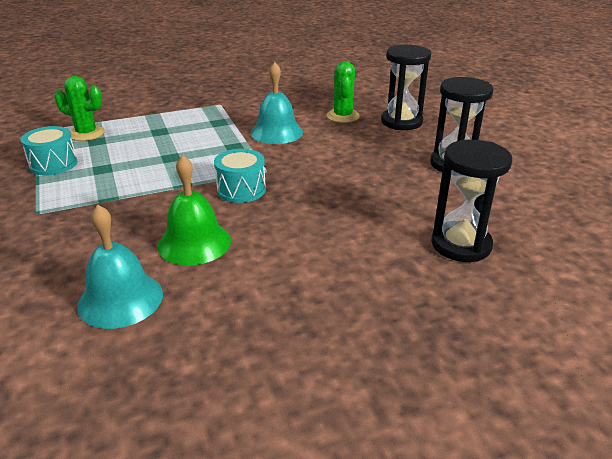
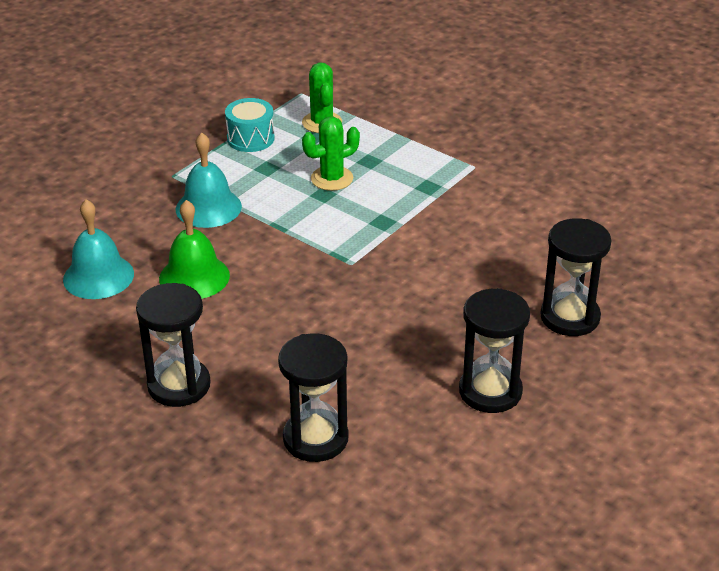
camera: 60 degrees right, 5 degrees up
turquoise drum [214,149,266,203] -> none
turquoise bell [251,62,303,144] -> turquoise bell moved to [176,133,242,228]
green cactus [327,61,360,123] -> green cactus moved to [302,117,360,191]
none -> black hourglass [136,283,210,407]

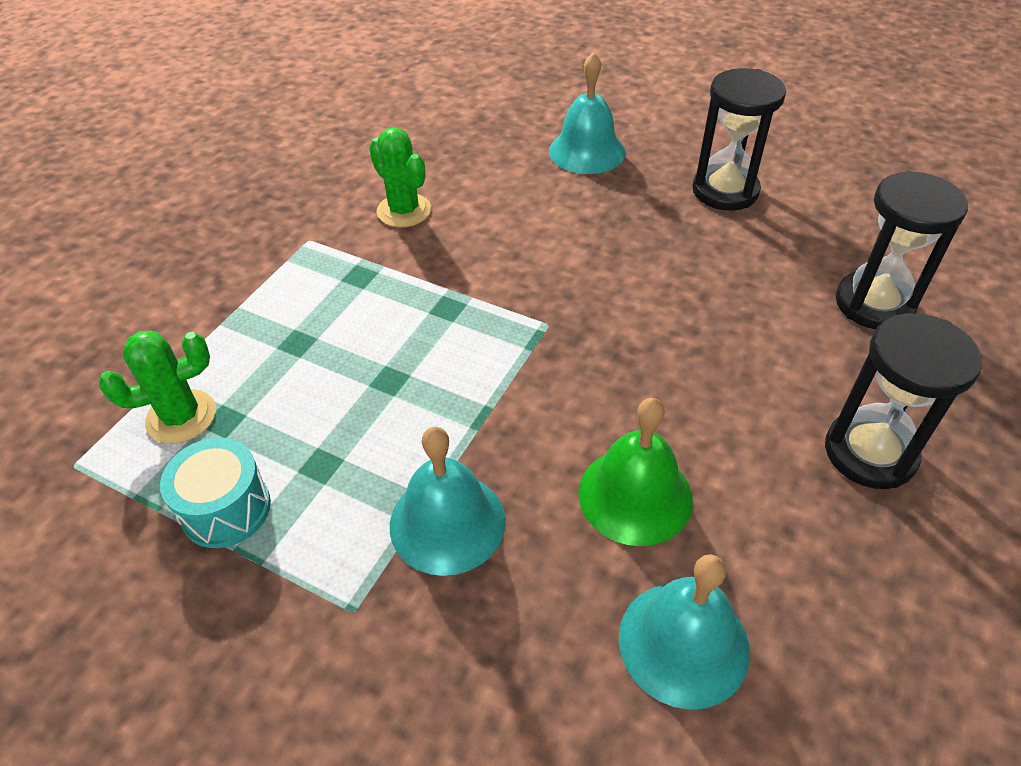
camera: 100 degrees left, 10 degrees up
green cactus [302,117,360,191] -> green cactus moved to [369,127,431,227]
black hourglass [540,218,611,336] -> turquoise bell [549,52,625,174]

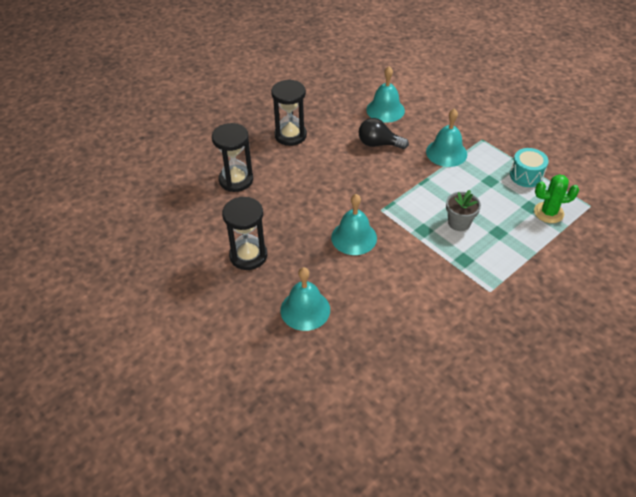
camera: 160 degrees left, 0 degrees up
green cactus [369,127,431,227] -> none
green bell [578,398,693,546] -> black light bulb [359,118,409,149]
none -> turquoise bell [331,194,377,255]
none -> grey flower pot [446,190,481,231]

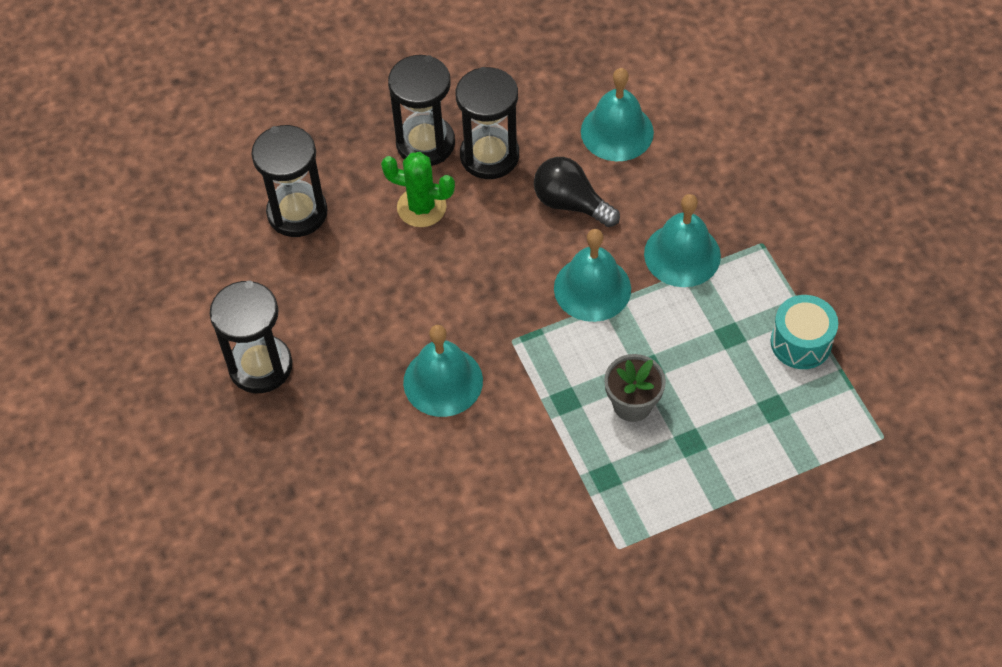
camera: 20 degrees right, 10 degrees up
turquoise bell [280,267,330,331] -> turquoise bell moved to [554,229,631,322]
green cactus [534,174,579,223] -> green cactus moved to [381,152,455,227]
none -> black hourglass [456,67,519,179]

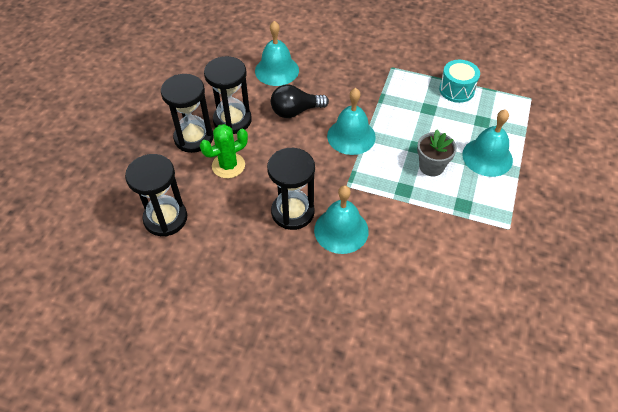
camera: 50 degrees left, 5 degrees down
black hourglass [210,281,292,393] -> black hourglass moved to [267,148,315,230]
turquoise bell [644,194,721,287] -> turquoise bell moved to [462,109,513,177]

